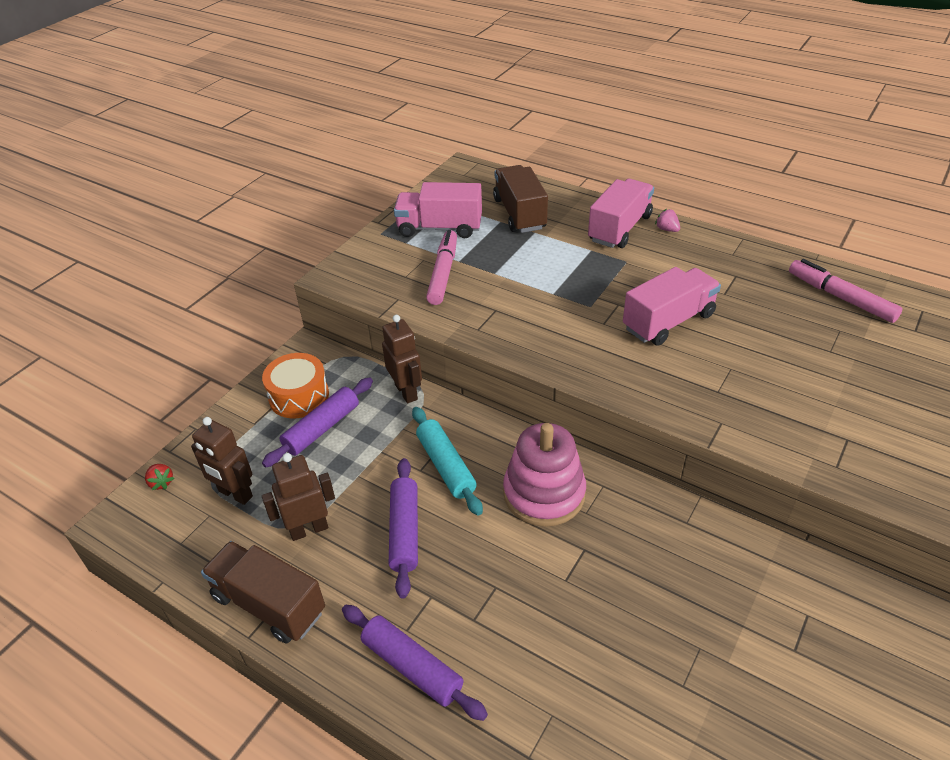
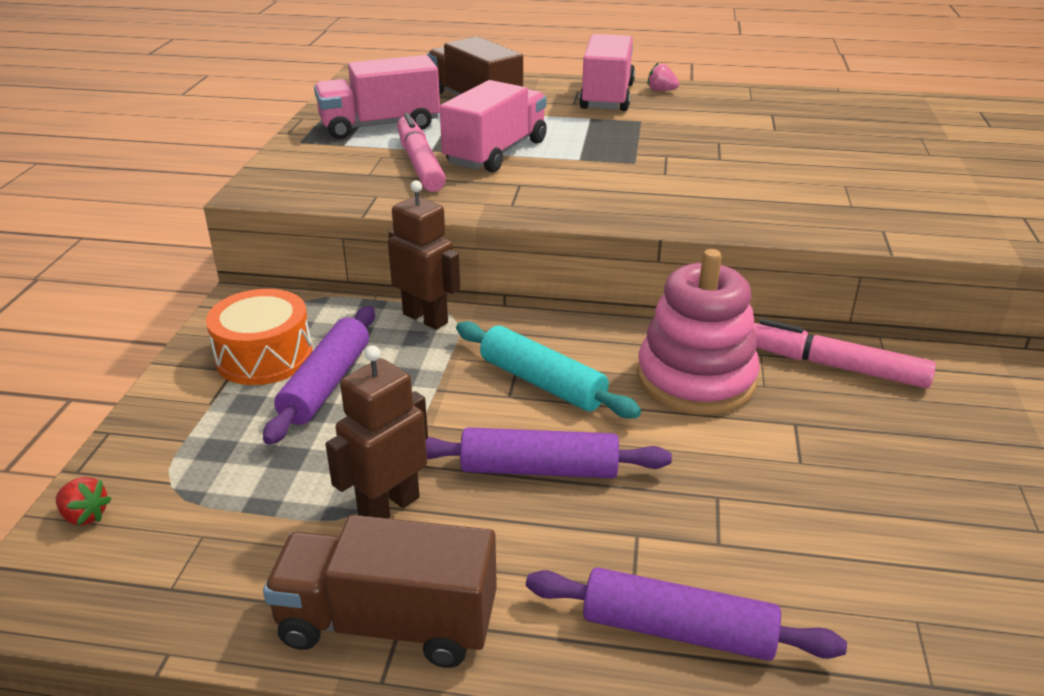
camera: 25 degrees left, 10 degrees down
brown robot [191,417,253,505] -> none
purple rolling pin [389,458,418,598] -> purple rolling pin turned 60 degrees counterclockwise [426,427,672,478]
pink truck [623,267,721,346] -> pink truck moved to [440,80,547,172]
pink marker [789,259,903,323] -> pink marker moved to [753,319,936,388]

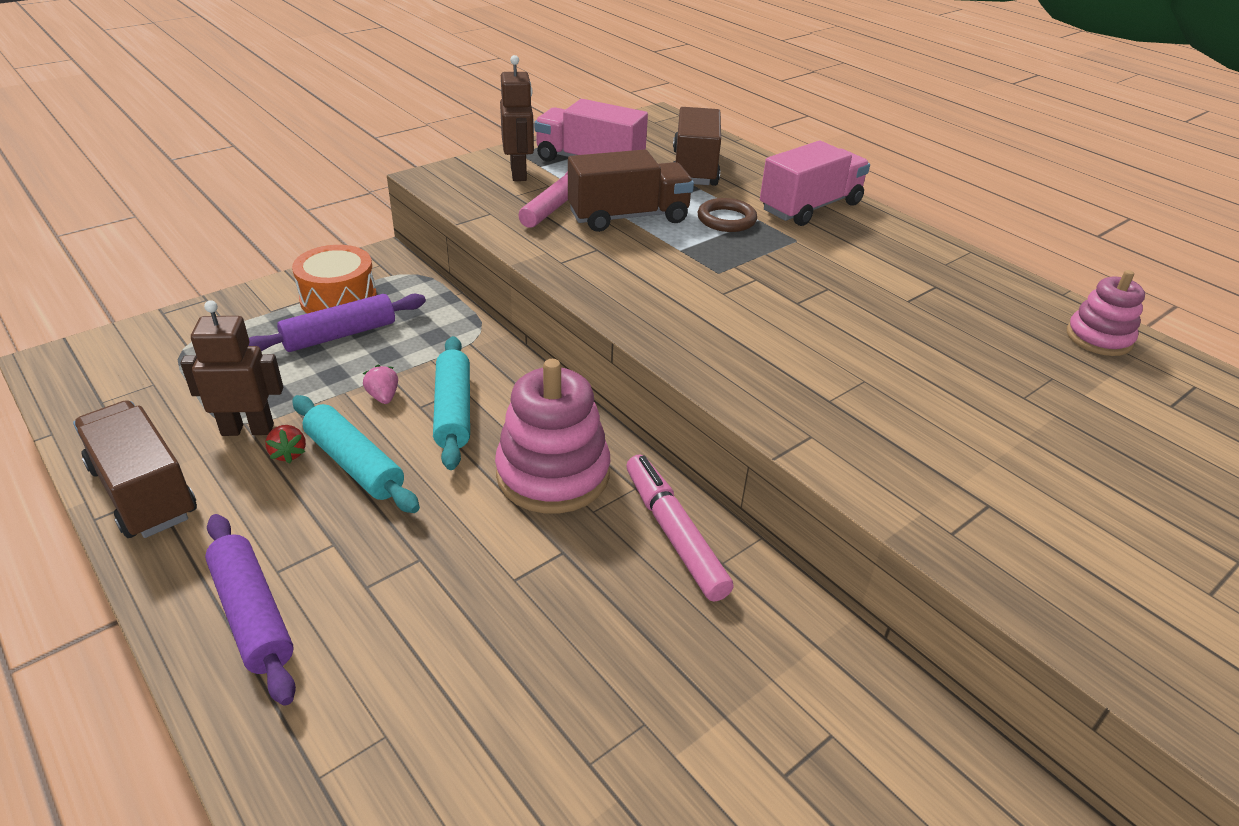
camera: 40 degrees right, 5 degrees up
red strawberry [56,477,111,526] -> red strawberry moved to [265,425,306,464]
brown robot [388,180,460,330] -> brown robot moved to [500,55,534,181]
purple rolling pin [426,427,672,478] -> turquoise rolling pin [293,395,420,513]
pink truck [440,80,547,172] -> brown truck [568,149,694,232]
pink strawberry [647,62,679,91] -> pink strawberry moved to [363,365,398,404]
none -> brown ring [698,198,757,232]
none -> pink stacking toy [1067,270,1145,356]

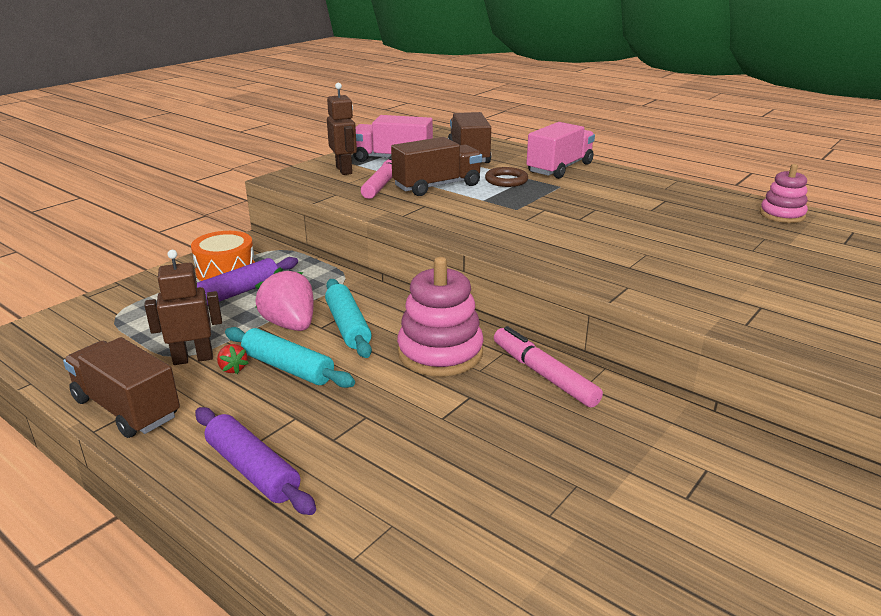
camera: 10 degrees left, 10 degrees down
pink strawberry [363,365,398,404] -> pink strawberry [255,267,314,331], size x2.16

